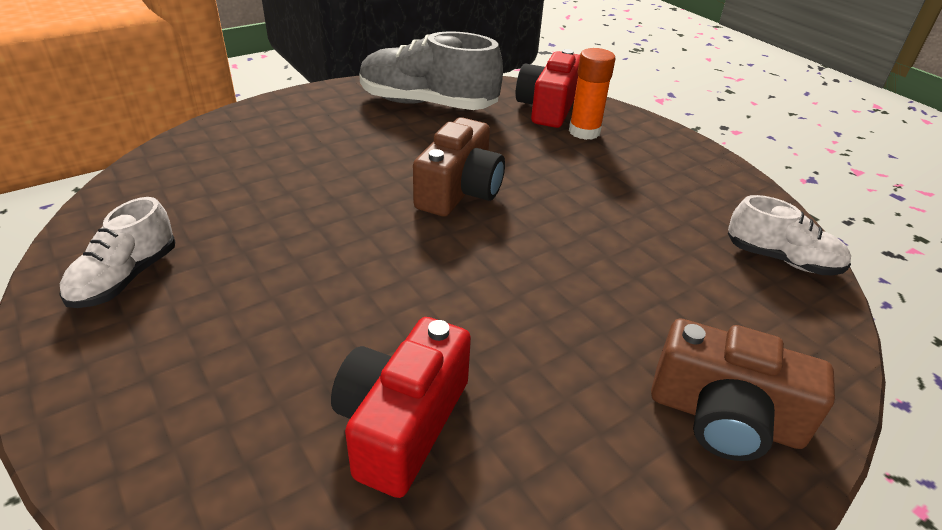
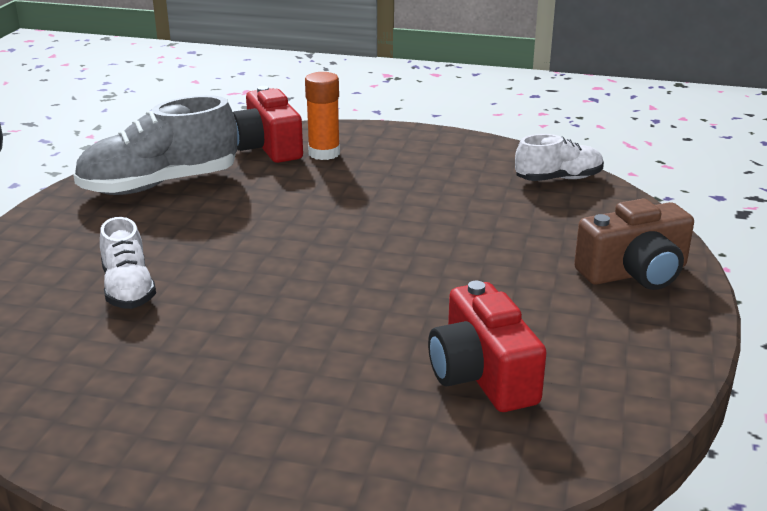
camera: 40 degrees left, 10 degrees down
white shoe [59,197,175,308] -> white shoe moved to [100,217,156,309]
brown camera [413,117,505,217] -> none

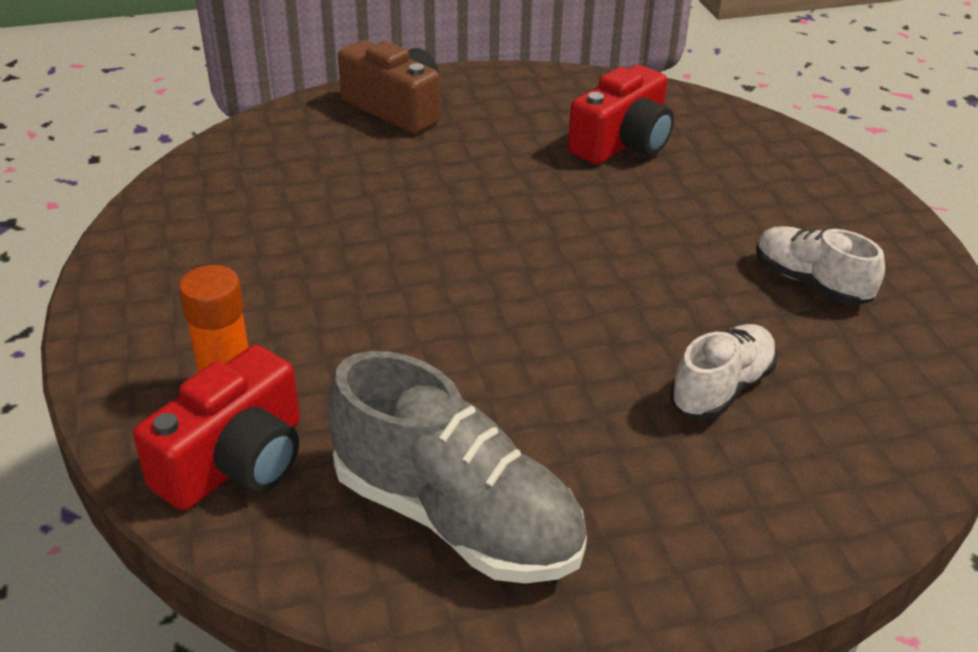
camera: 120 degrees left, 10 degrees up
white shoe [515,134,604,181] -> white shoe moved to [756,226,885,305]

